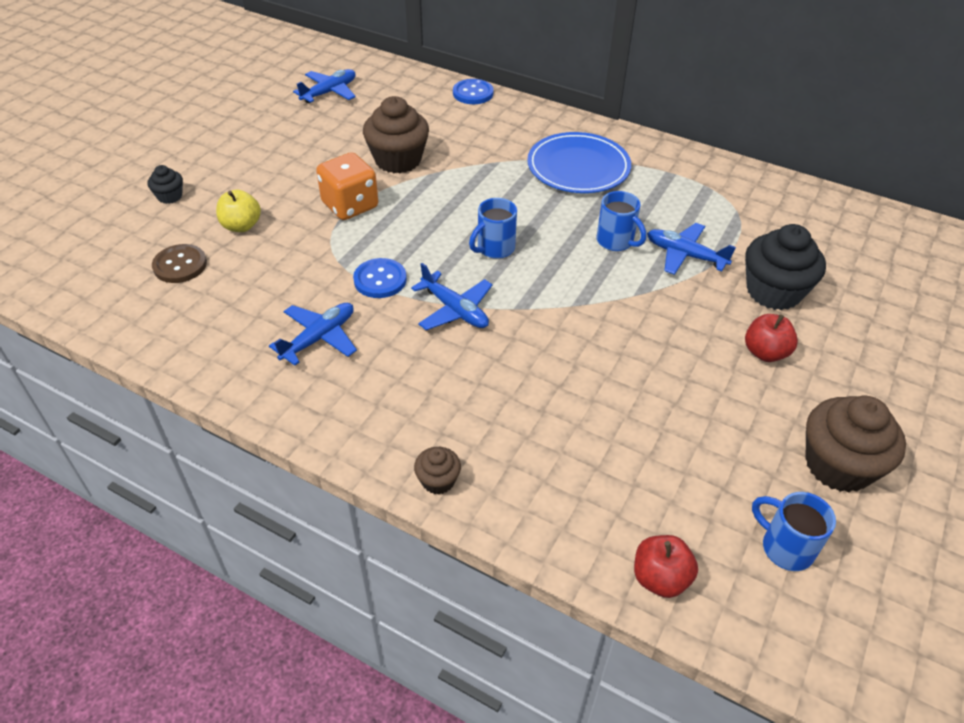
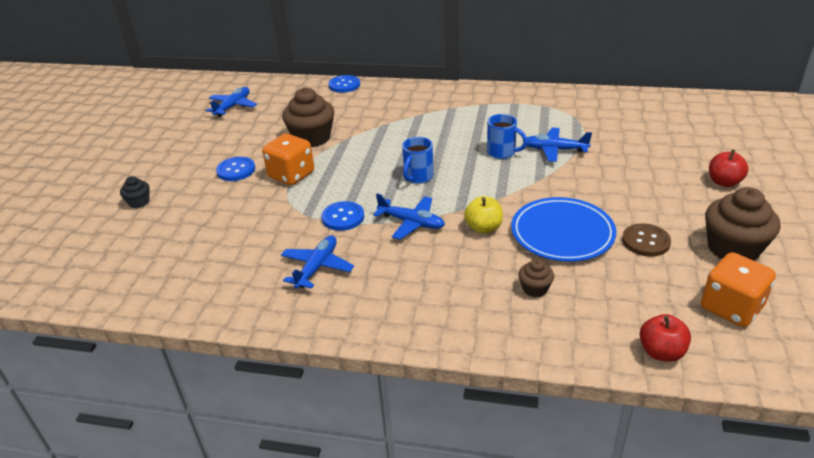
camera: 15 degrees left, 10 degrees down
brown button [152,244,207,283] -> brown button moved to [622,223,671,257]
yellow apple [216,190,261,232] -> yellow apple moved to [464,196,503,234]
brown cupcake [414,447,461,495] -> brown cupcake moved to [518,259,554,297]
blue plate [527,132,631,193] -> blue plate moved to [511,197,616,262]
black cupcake [745,224,826,310] -> none
red apple [745,314,798,362] -> red apple moved to [709,149,749,187]
blue mug [752,492,836,571] -> orange dice [701,252,776,327]
none -> blue button [216,157,255,181]

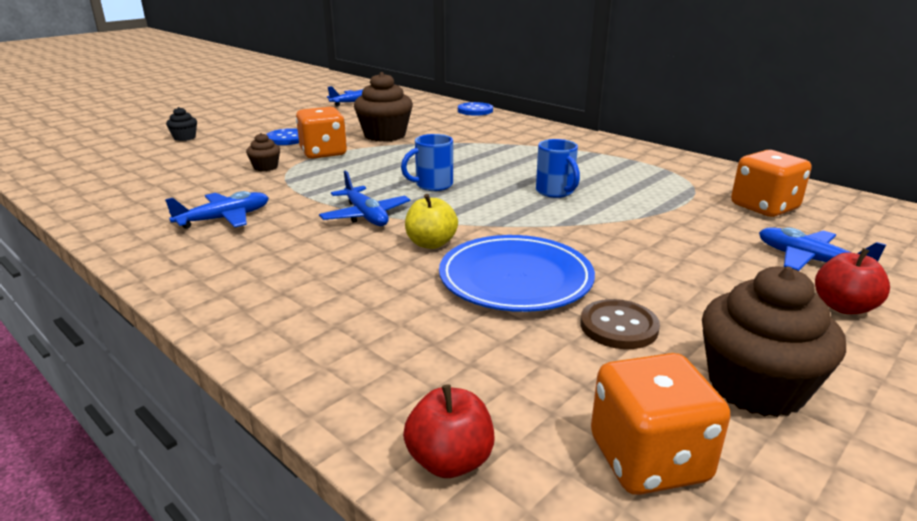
camera: 30 degrees right, 10 degrees down
blue button [322,201,364,231] -> none
brown cupcake [518,259,554,297] -> brown cupcake moved to [246,133,280,171]
blue plane [527,127,592,162] -> blue plane moved to [759,227,886,271]
none -> orange dice [731,150,811,217]

